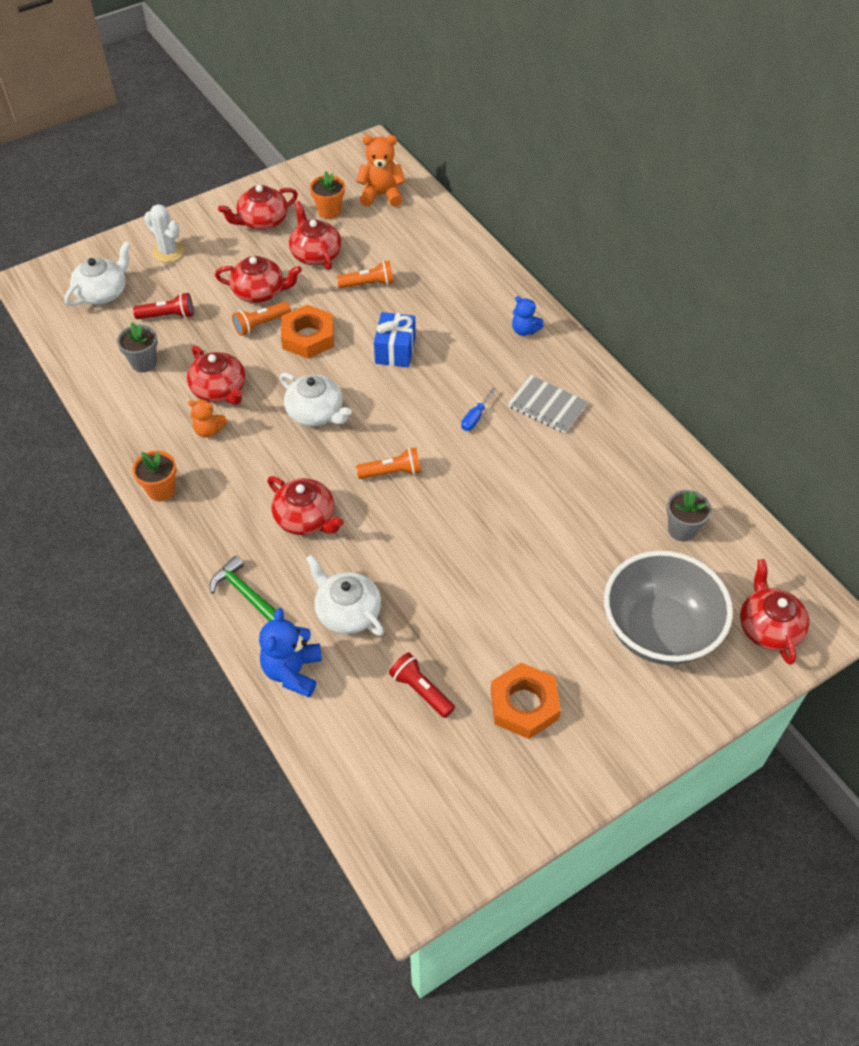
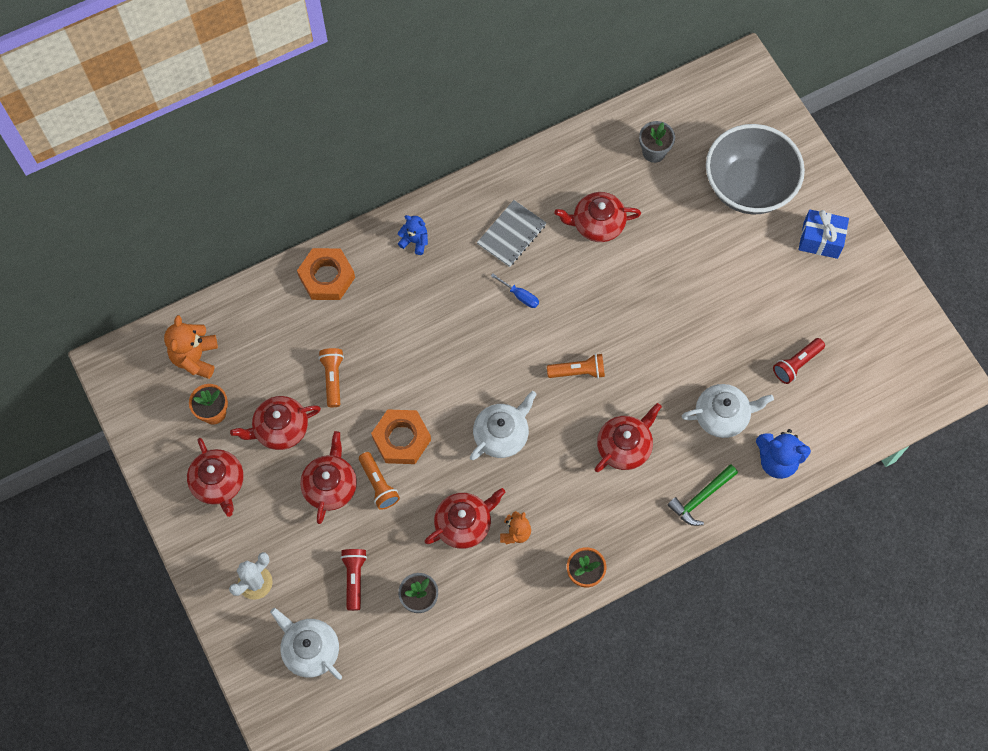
camera: 85 degrees left, 15 degrees up
white teapot [306,555,384,636] -> white teapot turned 150 degrees counterclockwise [682,384,774,438]
orange flashlight [356,447,421,479] -> orange flashlight turned 90 degrees clockwise [547,353,605,379]
blue gift [374,312,416,367] -> blue gift moved to [799,210,849,259]
orange nut [491,663,561,739] -> orange nut moved to [297,248,355,300]
blue teddy bear [512,296,544,336] -> blue teddy bear turned 105 degrees counterclockwise [398,215,428,255]
red teapot [740,559,809,665] -> red teapot moved to [554,192,641,242]

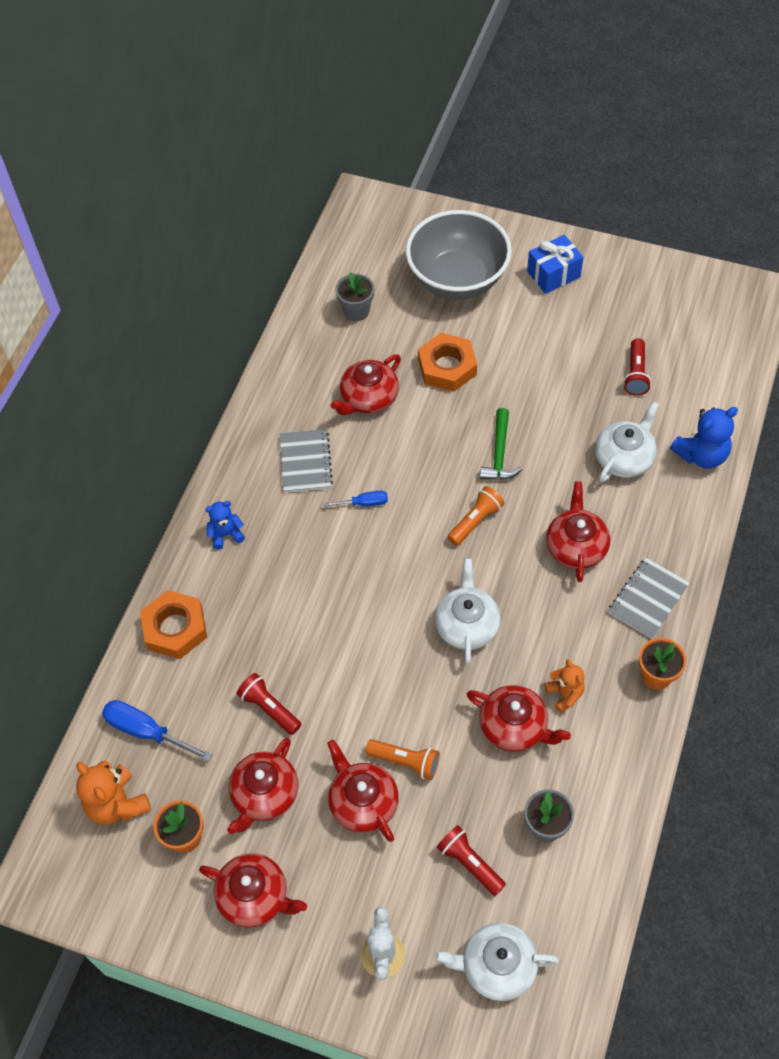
camera: 40 degrees left, 10 degrees down
orange flashlight [319,348,344,407] -> red flashlight [237,673,301,735]
orange nut [371,409,431,464] -> orange nut moved to [418,333,477,392]
red teapot [425,488,506,549] -> red teapot turned 105 degrees clockwise [467,685,571,752]
green hammer [668,464,738,526] -> green hammer moved to [480,408,523,480]
none -> blue screwdriver [102,700,212,762]
none -> grey notebook [608,558,690,639]

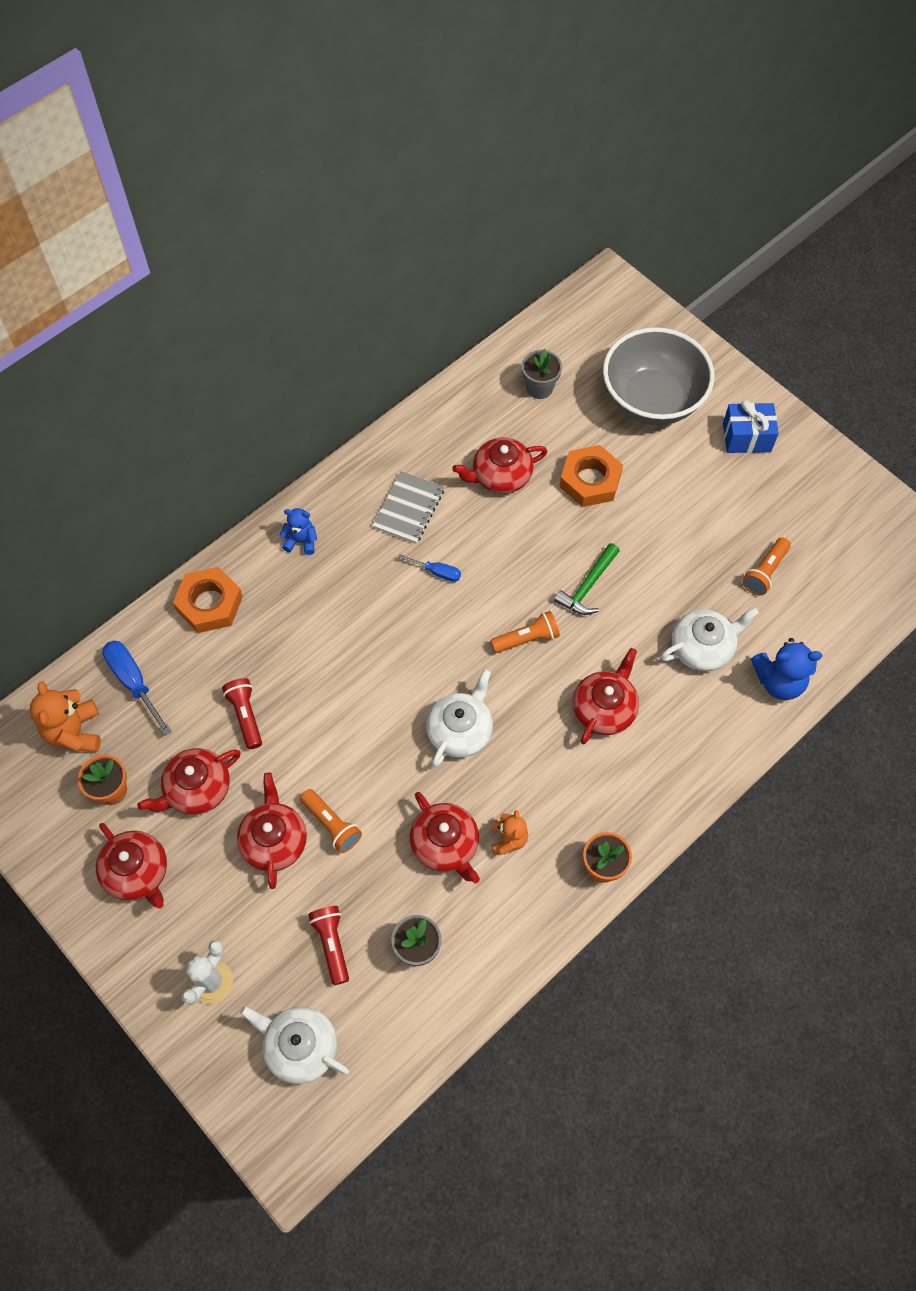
camera: 25 degrees right, 5 degrees up
grey notebook [608,558,690,639] -> none
red flashlight [623,338,651,396] -> orange flashlight [742,537,791,595]

